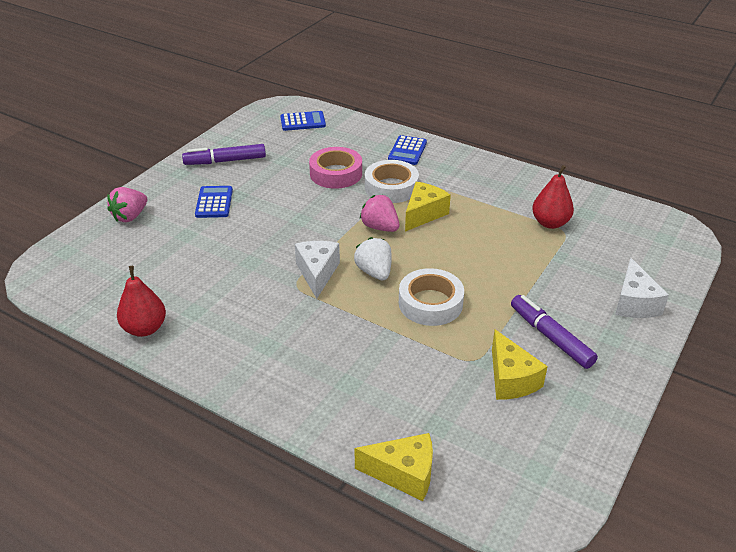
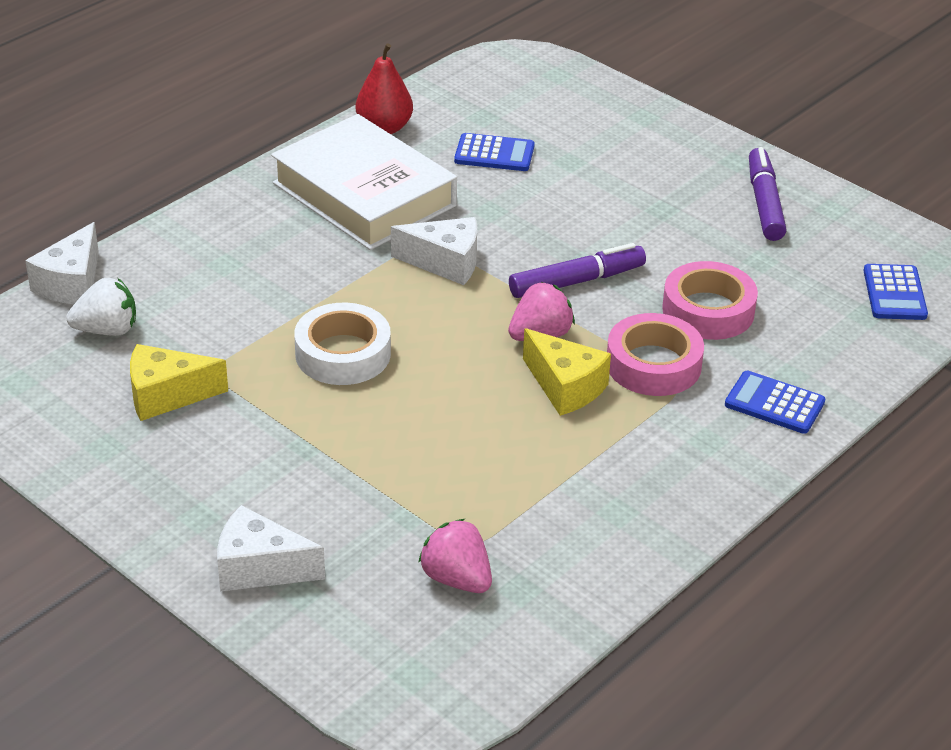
camera: 100 degrees right, 0 degrees up
pink strawberry [107,187,147,222] -> pink strawberry moved to [418,519,492,593]
blue calculator [195,186,233,218] -> blue calculator moved to [454,133,535,171]
white strawberry [354,237,392,280] -> white strawberry moved to [66,278,136,336]
yellow cheese [354,433,433,501] -> white cheese [25,222,99,304]
white tape [365,160,419,203] -> pink tape [607,313,704,396]
purple marker [511,295,598,369] -> purple marker moved to [509,243,646,298]
red pear [532,165,574,229] -> none
none -> white book [271,114,457,250]

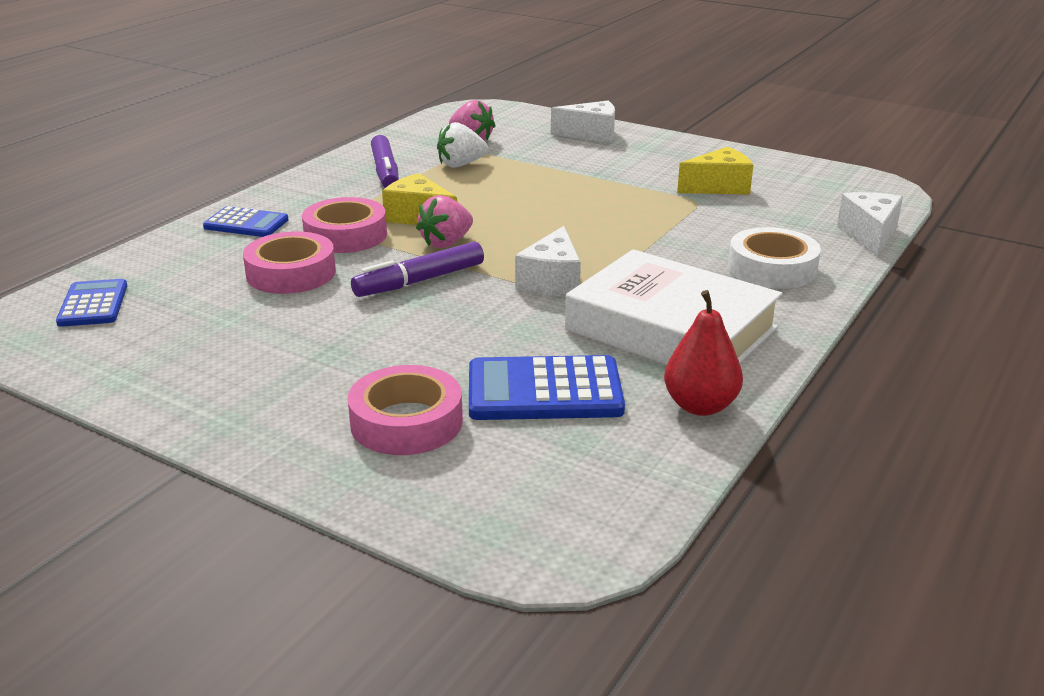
camera: 170 degrees right, 10 degrees down
white strawberry [66,278,136,336] -> white strawberry moved to [437,122,488,168]
white tape [294,303,391,385] -> white tape moved to [728,227,821,289]
white cheese [391,217,477,285] -> white cheese turned 75 degrees counterclockwise [515,226,581,297]
blue calculator [454,133,535,171] -> blue calculator [469,355,625,420], size x1.56
purple marker [749,147,787,241] -> purple marker moved to [371,135,399,188]
none -> pink tape [348,365,463,455]

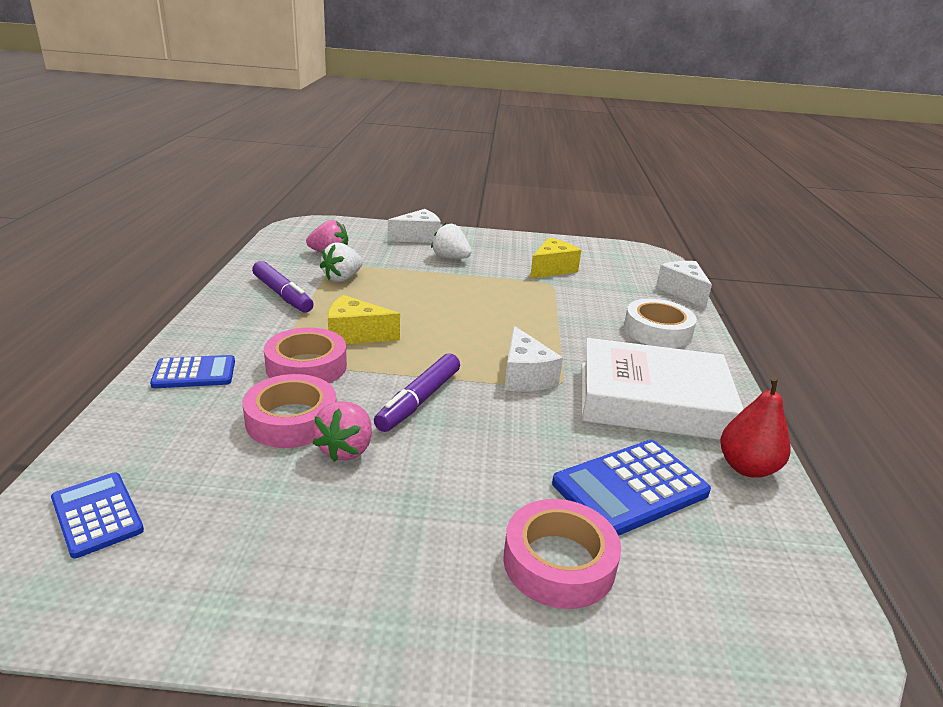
camera: 30 degrees left, 0 degrees up
pink strawberry [416,195,473,248] -> pink strawberry moved to [313,401,372,462]
none -> white strawberry [431,223,472,259]

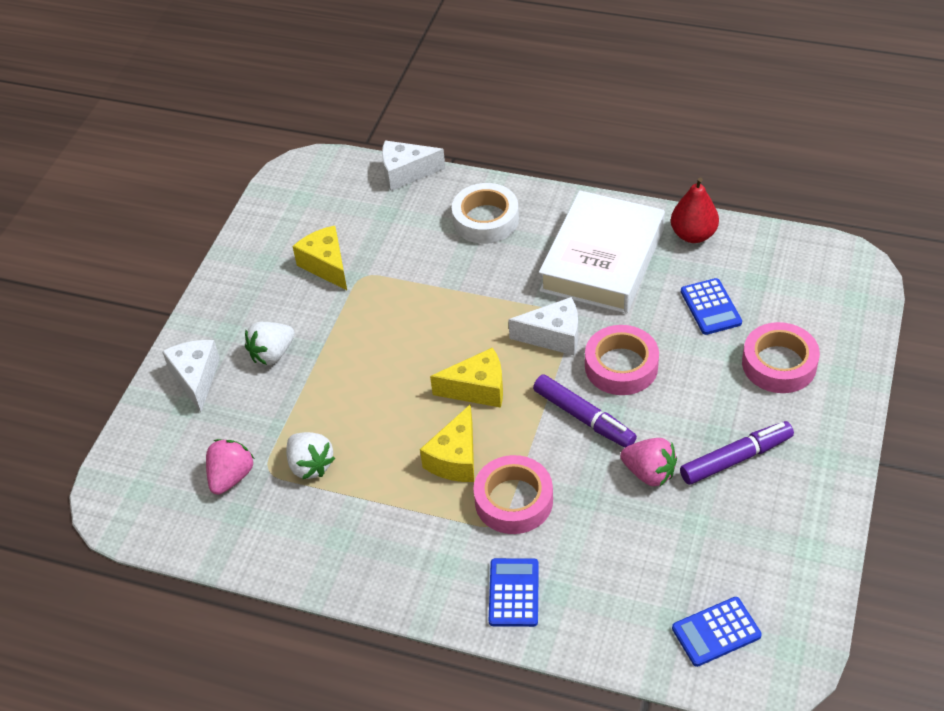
camera: 70 degrees left, 20 degrees up
pink tape [243,374,336,448] -> pink tape moved to [585,325,659,395]
purple marker [252,261,314,313] -> purple marker moved to [680,421,794,485]
blue calculator [552,440,711,536] -> blue calculator [681,278,742,335], size x0.64
none -> yellow cheese [430,347,503,408]

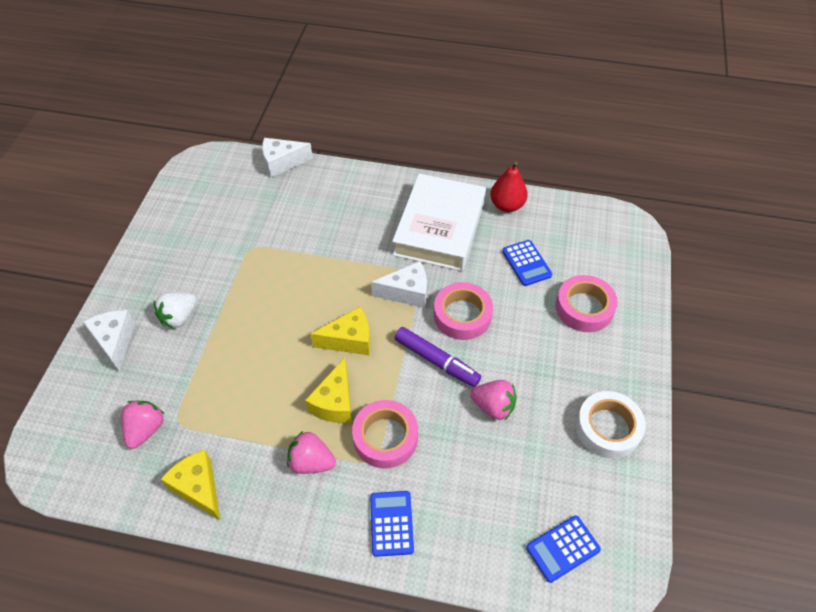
camera: 10 degrees left, 5 degrees up
white strawberry [286,432,335,479] -> none
yellow cheese [292,226,347,290] -> yellow cheese moved to [161,450,220,520]
white tape [452,183,519,244] -> white tape moved to [576,391,646,459]
purple marker [680,421,794,485] -> none
none -> pink strawberry [287,431,336,474]

